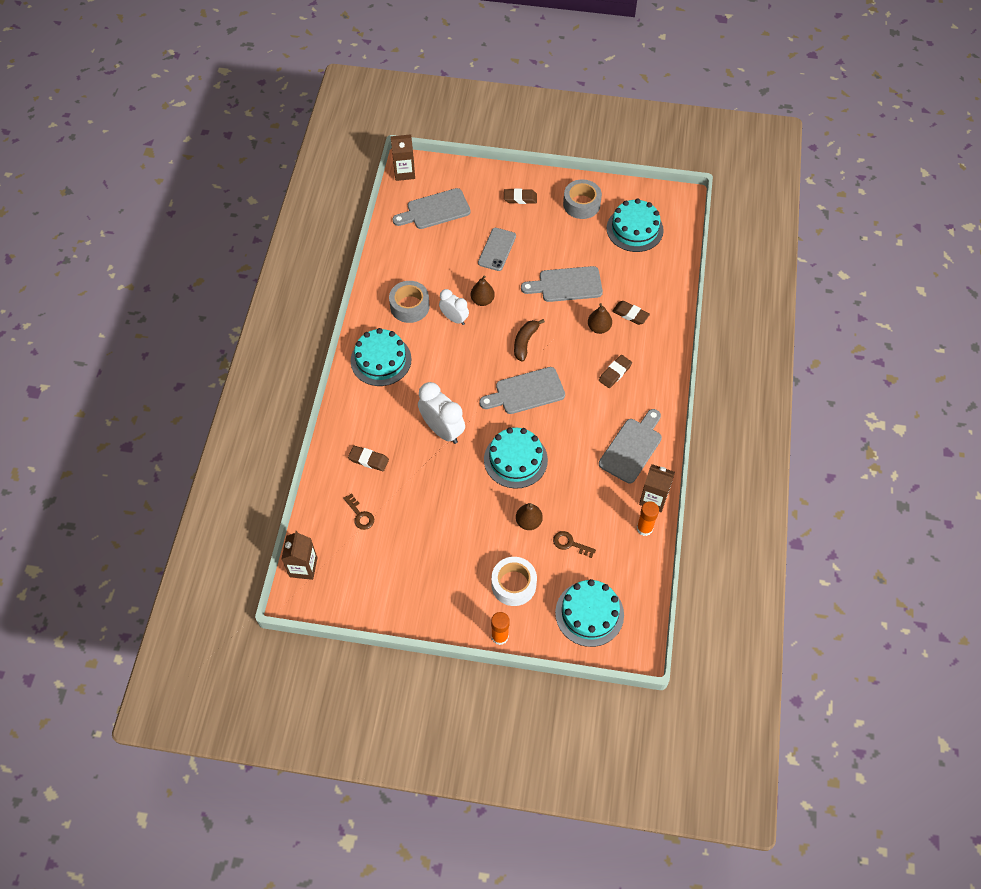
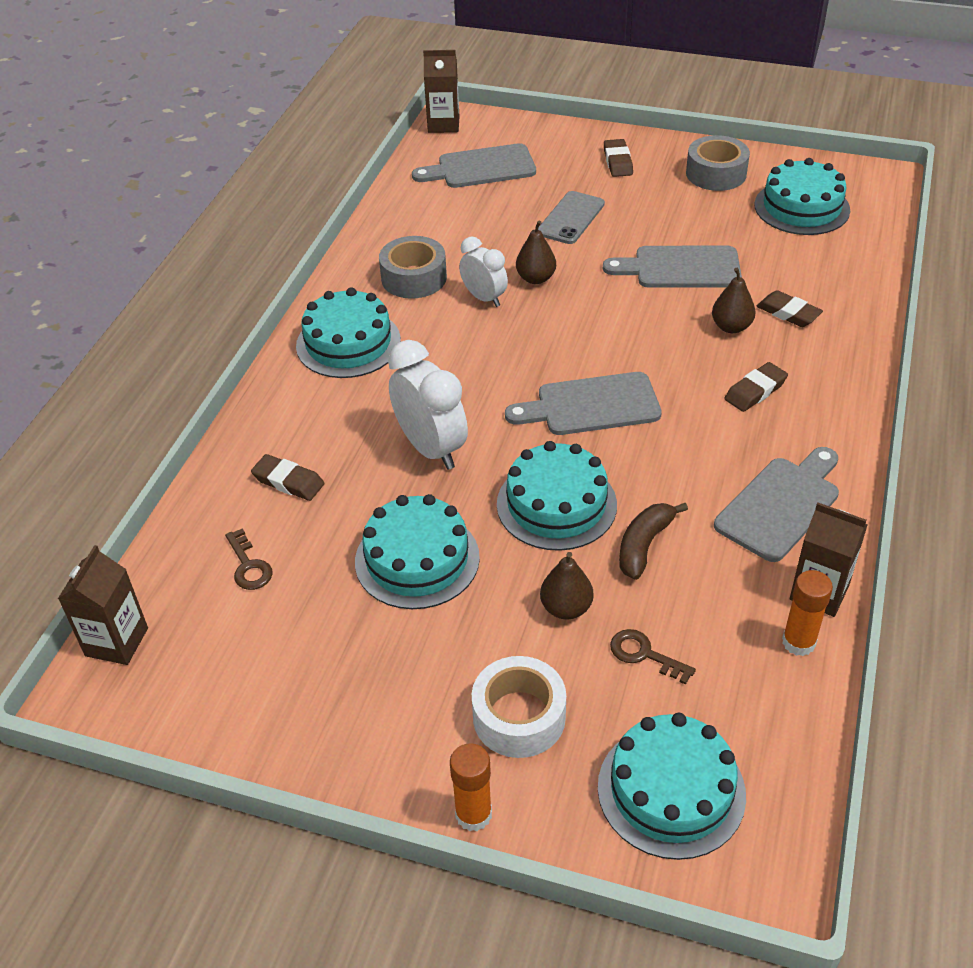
camera: 10 degrees right, 15 degrees down
brown eraser [504,189,537,204] -> brown eraser turned 75 degrees clockwise [604,139,633,177]
brown banana [514,319,545,362] -> brown banana moved to [619,503,688,580]
none -> turquoise cake [355,494,480,609]

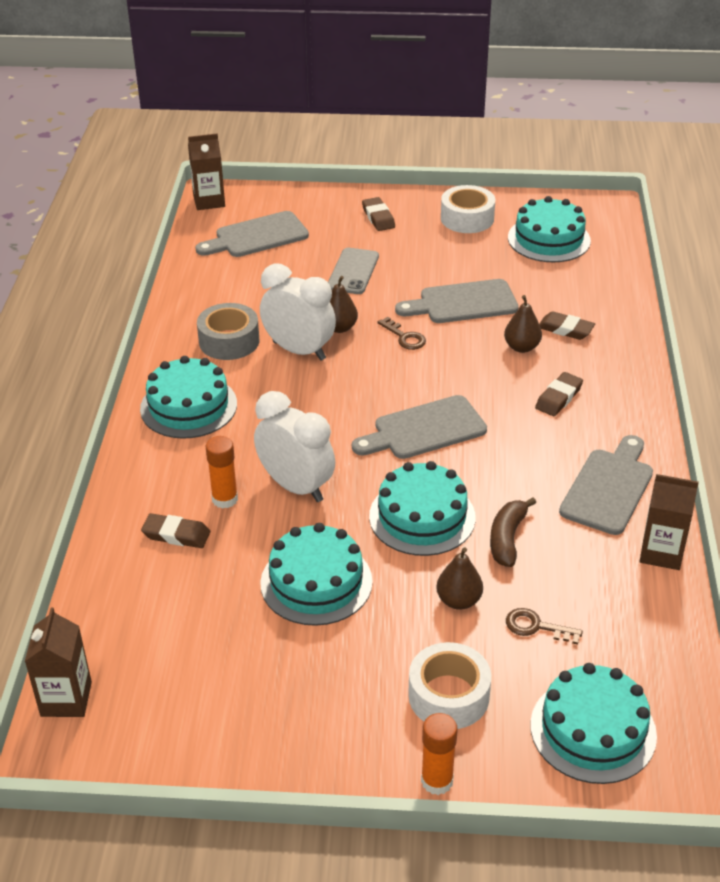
camera: 15 degrees left, 5 degrees down
brown key [225,528,273,590] -> brown key moved to [378,317,426,350]
white clock [459,237,508,307] -> white clock [260,263,336,361], size x1.60
grey tape [686,135,750,191] -> white tape [441,185,495,233]
orange glue stick [782,570,833,656] -> orange glue stick moved to [205,436,238,508]

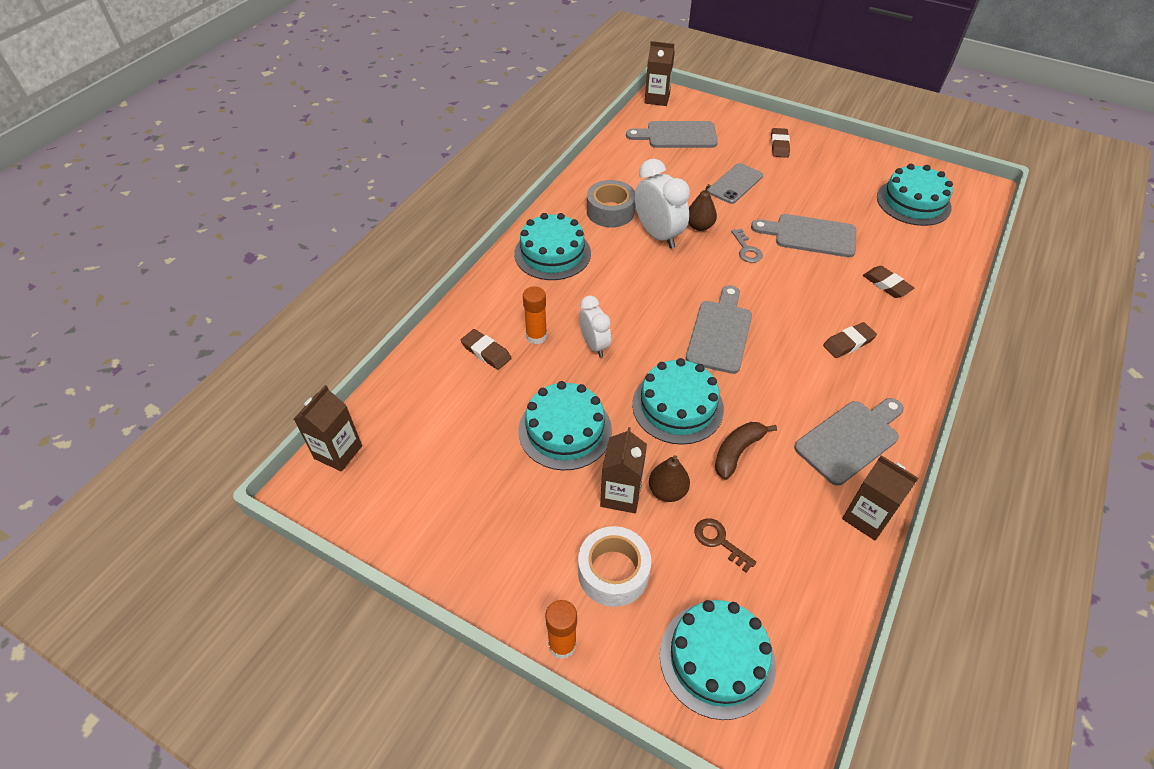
camera: 25 degrees right, 10 degrees up
white clock [254,391,335,502] -> white clock [579,295,611,357], size x0.63
grey cutting board [352,395,487,459] -> grey cutting board turned 105 degrees clockwise [686,285,752,374]
brown key [378,317,426,350] -> grey key [731,229,763,263]
white tape [441,185,495,233] -> none
brown pear [504,295,542,353] -> none
none -> brown carton [600,427,647,513]

